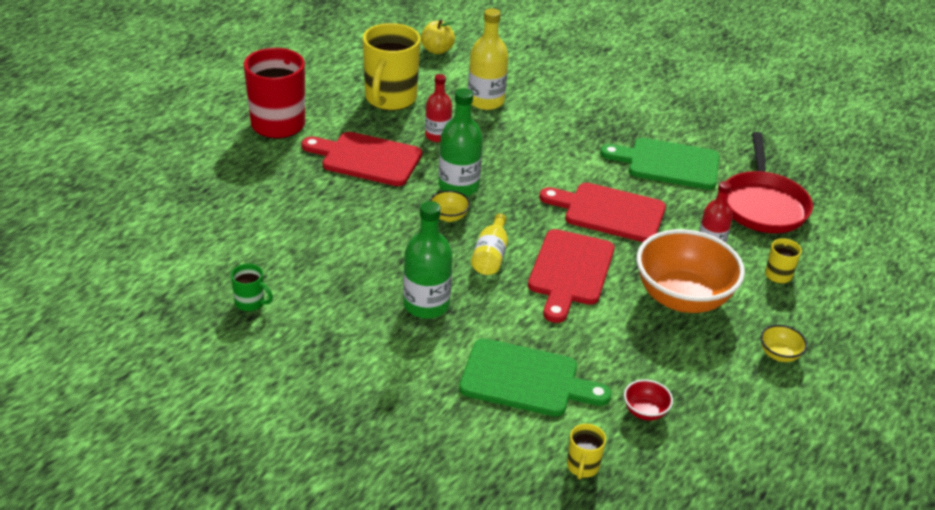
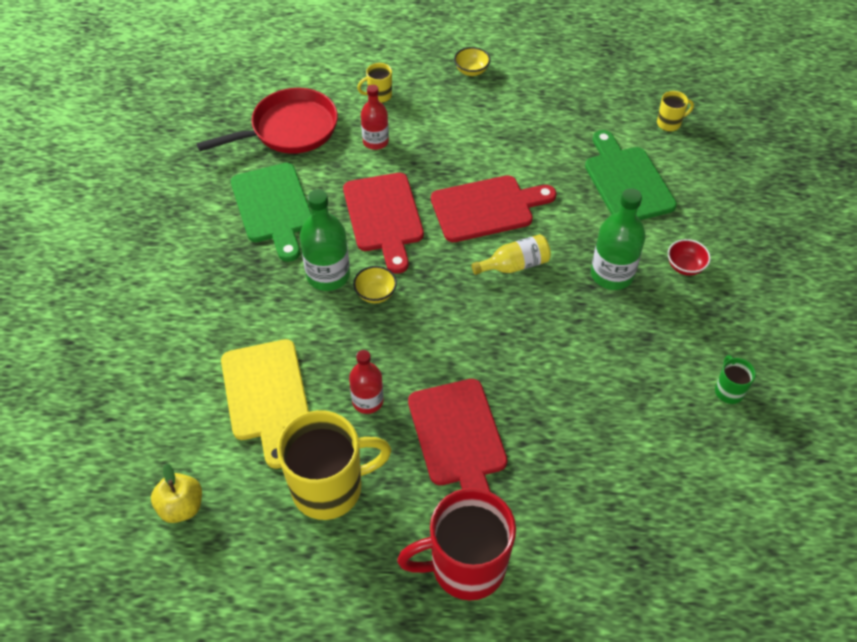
camera: 120 degrees left, 15 degrees up
yellow bowl [429,190,470,222] -> yellow bowl moved to [353,266,397,303]
green bottle [439,88,483,196] -> green bottle moved to [300,189,350,291]
yellow bottle [468,8,509,110] -> yellow cutting board [221,339,309,469]
red bowl [624,379,673,421] -> red bowl moved to [668,239,711,276]
orange bowl [636,229,745,313] -> none

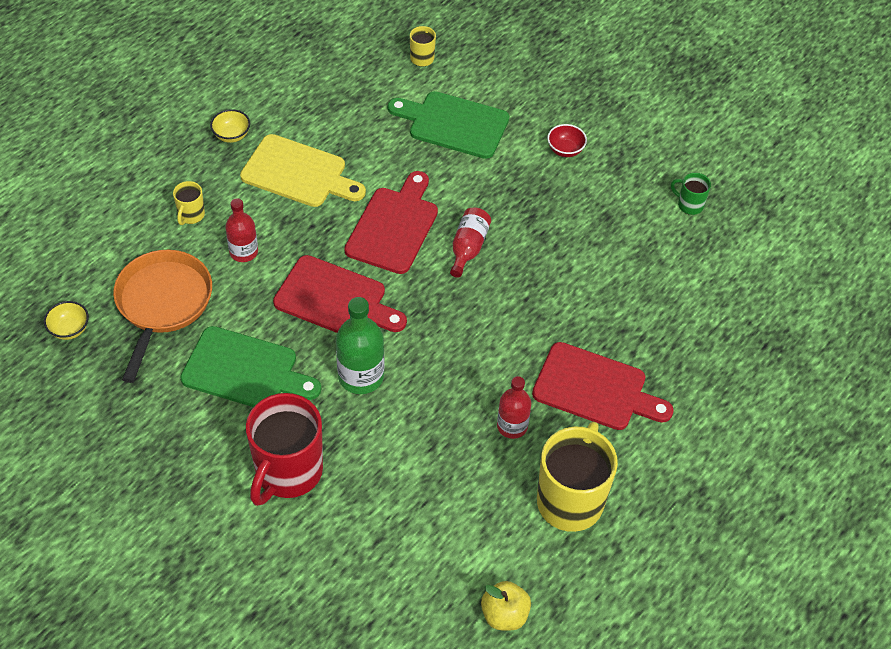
camera: 55 degrees left, 0 degrees up
red pan [196,88,338,154] -> orange pan [113,250,212,383]
yellow cutting board [221,339,309,469] -> yellow cutting board moved to [240,134,366,207]
yellow bowl [353,266,397,303] -> yellow bowl moved to [44,301,89,340]
red mug [397,488,516,600] -> red mug moved to [246,393,323,506]
yellow bottle [472,234,551,275] -> red bottle [450,207,491,278]
green bottle [591,188,646,290] -> none

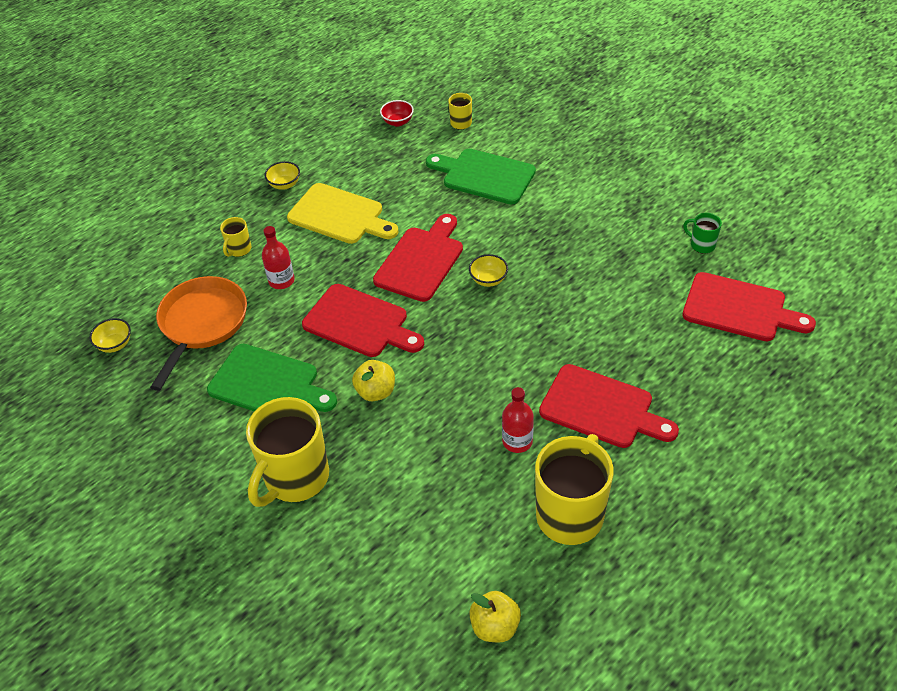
camera: 10 degrees right, 5 degrees down
red mug [246,393,323,506] -> yellow mug [246,397,329,507]
green bottle [336,297,384,394] -> yellow apple [352,360,395,401]
red bottle [450,207,491,278] -> yellow bowl [469,254,508,287]
red bowl [547,124,587,157] -> red bowl moved to [380,100,414,127]
none -> red cutting board [682,272,816,341]

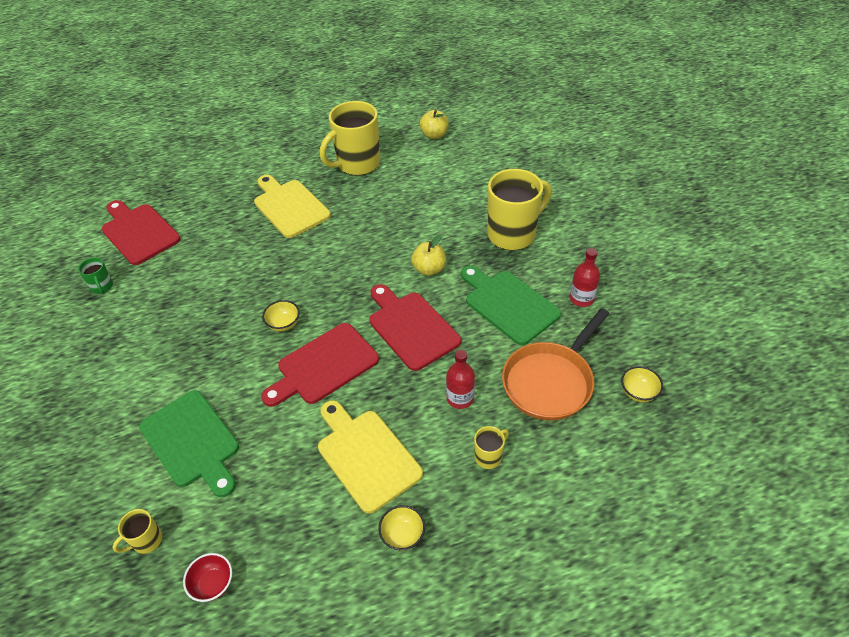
camera: 155 degrees left, 0 degrees up
red bottle [502,387,534,453] -> red bottle moved to [570,248,600,307]
red cutting board [539,364,679,448] -> yellow cutting board [254,175,331,238]

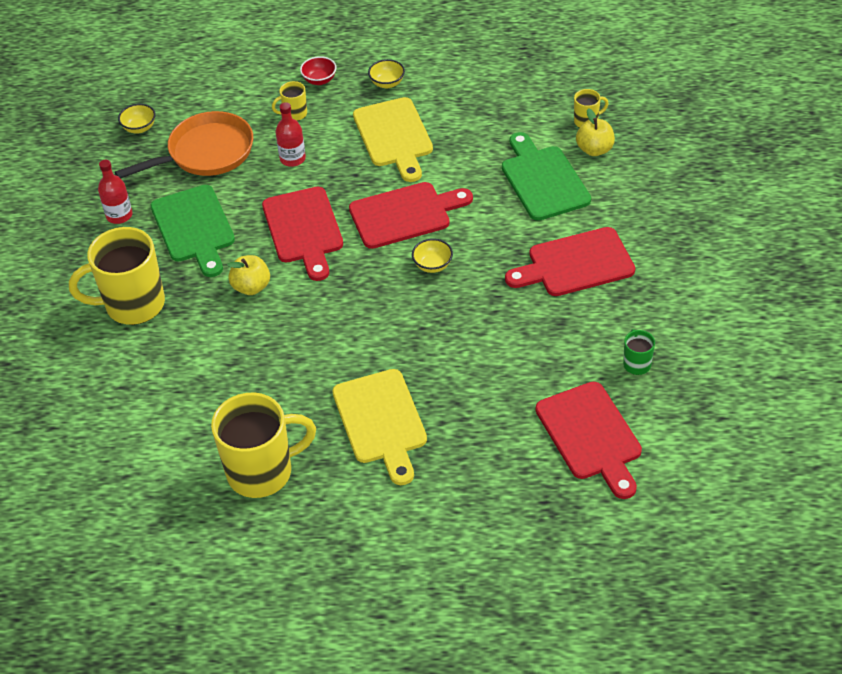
camera: 160 degrees left, 0 degrees up
red bowl [183,553,232,602] -> red bowl moved to [300,56,337,85]
yellow apple [420,110,449,139] -> yellow apple moved to [576,108,615,156]
none -> red cutting board [505,227,635,296]

